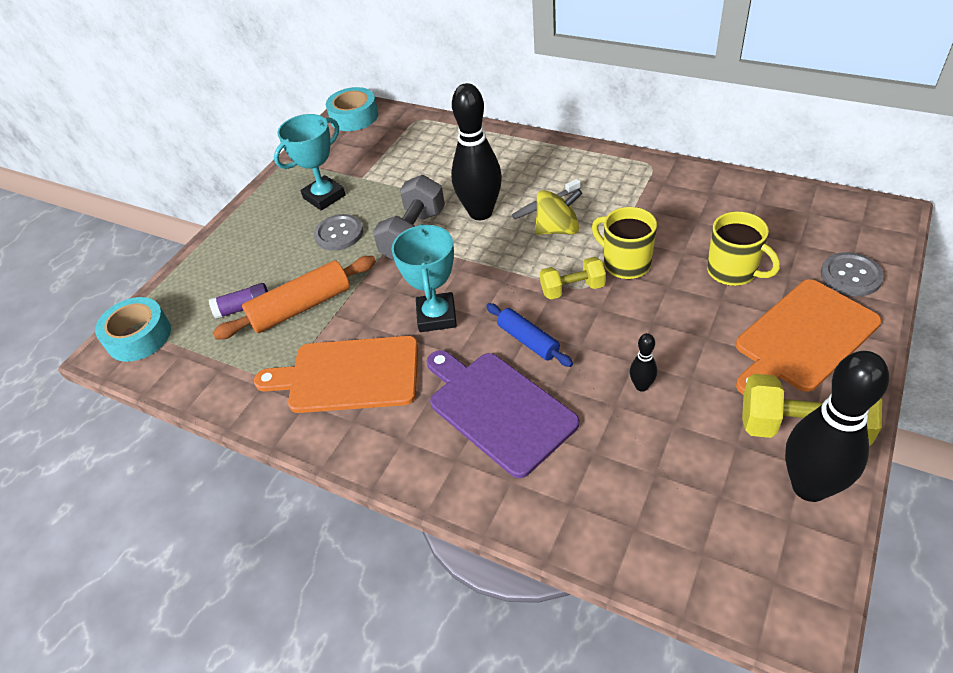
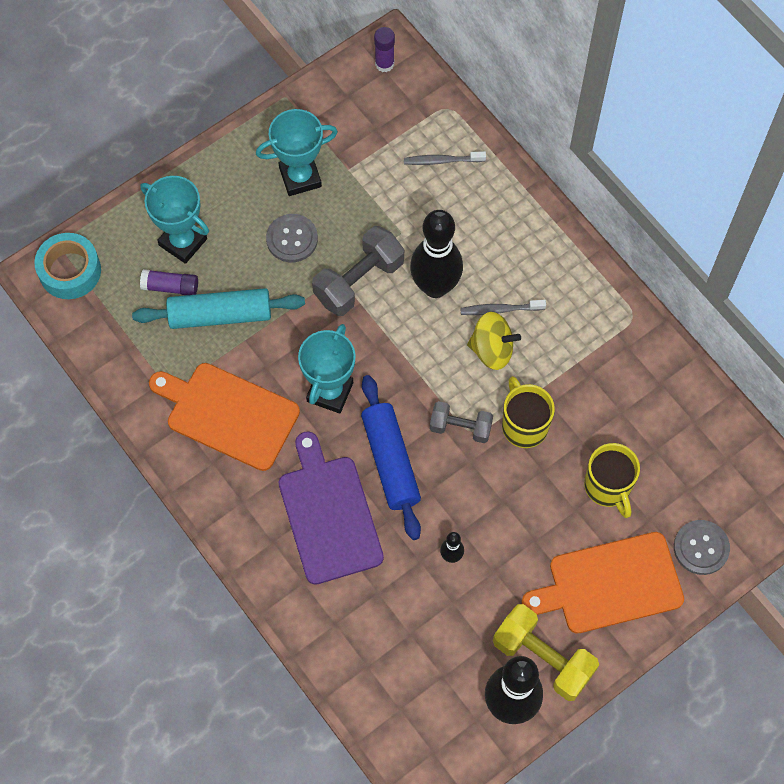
camera: 20 degrees right, 20 degrees up
orange rolling pin [213,256,376,340] -> turquoise rolling pin [132,288,305,329]
turquoise tape [326,87,378,131] -> purple glue stick [374,27,395,72]
blue rolling pin [486,303,573,367] -> blue rolling pin [361,375,421,540], size x1.62
yellow dumbbell [540,257,606,300] -> grey dumbbell [430,401,493,443]
none -> turquoise trophy [141,176,209,264]
none -> grey toothbrush [404,151,486,165]

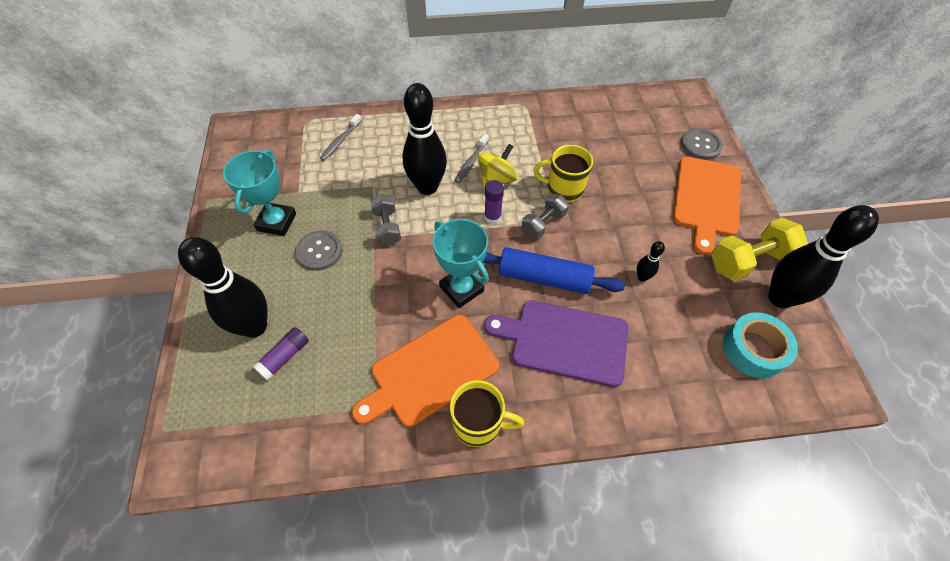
camera: 60 degrees left, 10 degrees down
turquoise tape [34,233,101,299] -> turquoise tape moved to [723,312,798,378]
turquoise rolling pin [132,288,305,329] -> none
turquoise trophy [141,176,209,264] -> black bowling pin [178,237,268,338]
grey dumbbell [312,226,404,316] -> grey dumbbell [371,194,401,246], size x0.63
purple glue stick [374,27,395,72] -> purple glue stick moved to [484,180,504,224]
yellow mug [584,443,640,518] -> yellow mug moved to [450,380,524,447]

